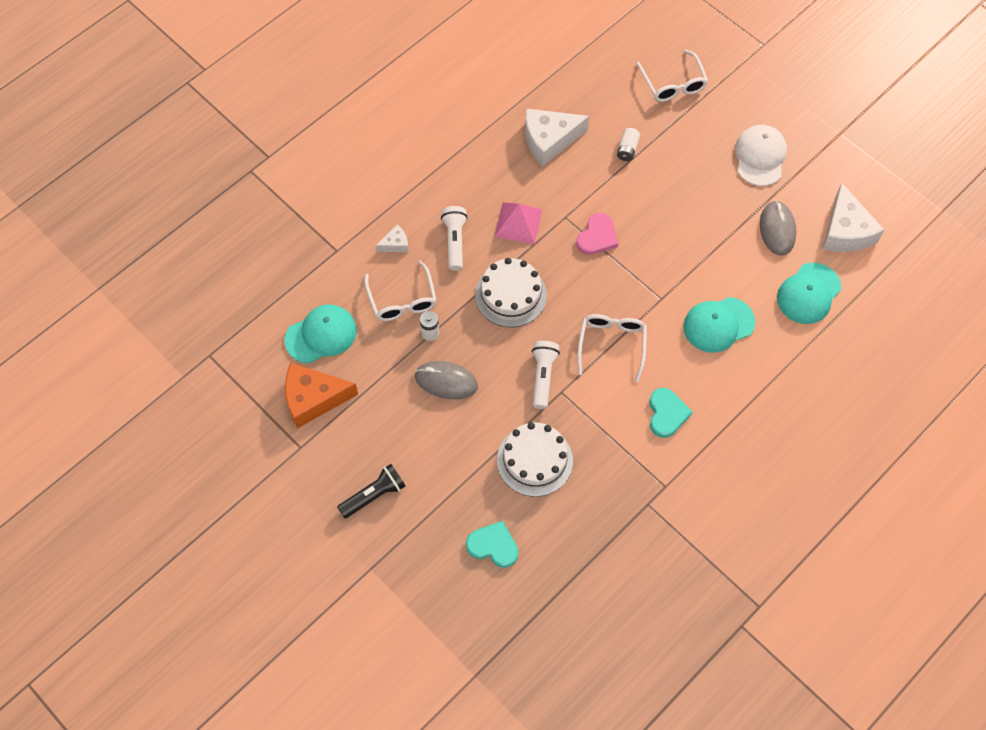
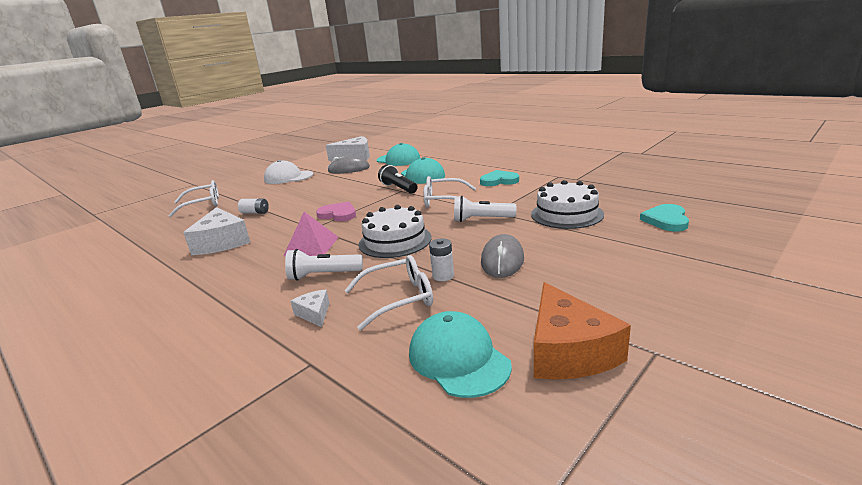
camera: 90 degrees left, 40 degrees down
black flashlight [337,464,405,518] -> black flashlight moved to [378,165,418,193]

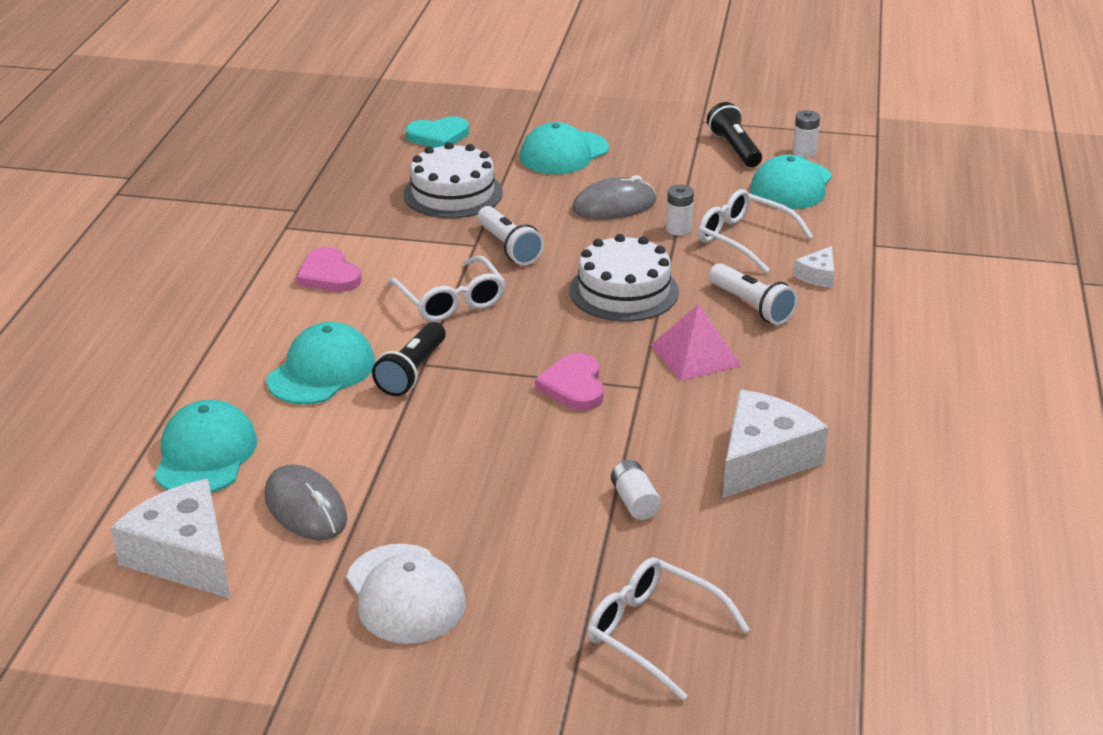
camera: 125 degrees left, 10 degrees up
turquoise heart [480,170,519,186] -> pink heart [296,247,362,292]
orange cheese [534,282,631,379] -> black flashlight [707,102,762,167]
none -> turquoise cap [520,122,609,174]
none -> white battery [792,110,820,157]

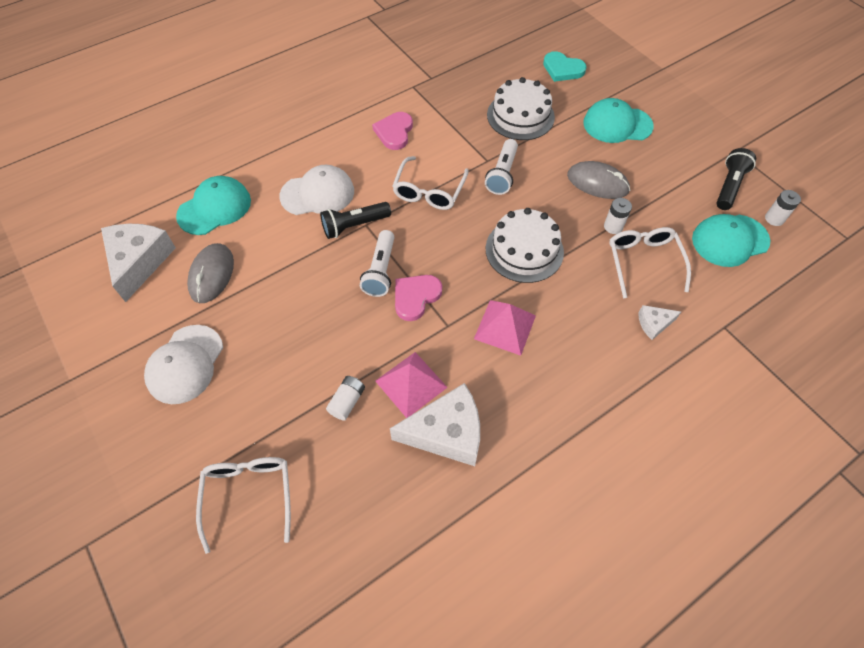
camera: 45 degrees right, 25 degrees up
turquoise cap [266,322,375,405] -> white cap [279,165,354,215]
white flashlight [709,263,798,325] -> white flashlight moved to [360,230,394,297]
none -> pink pyramid [375,352,448,418]

